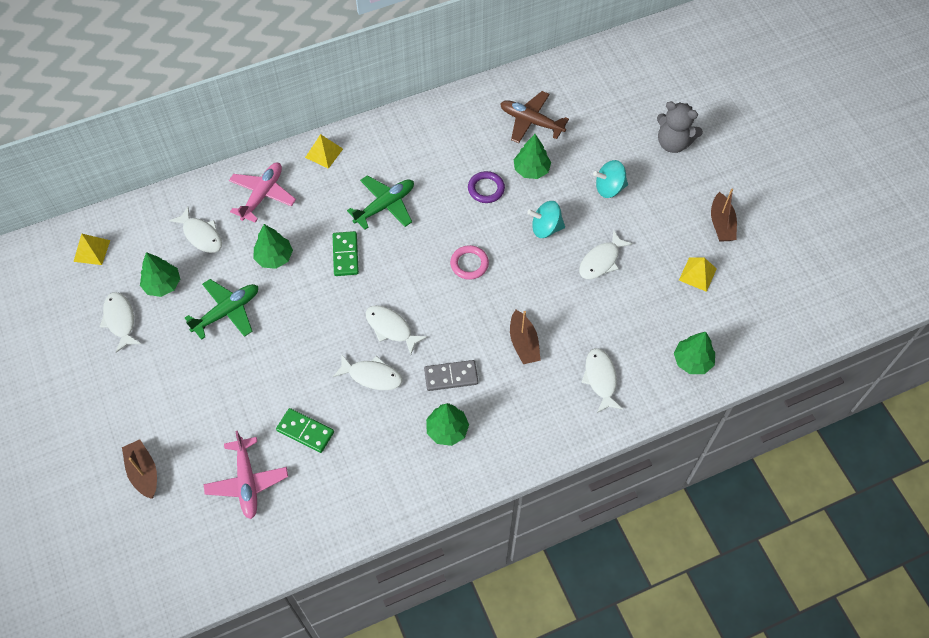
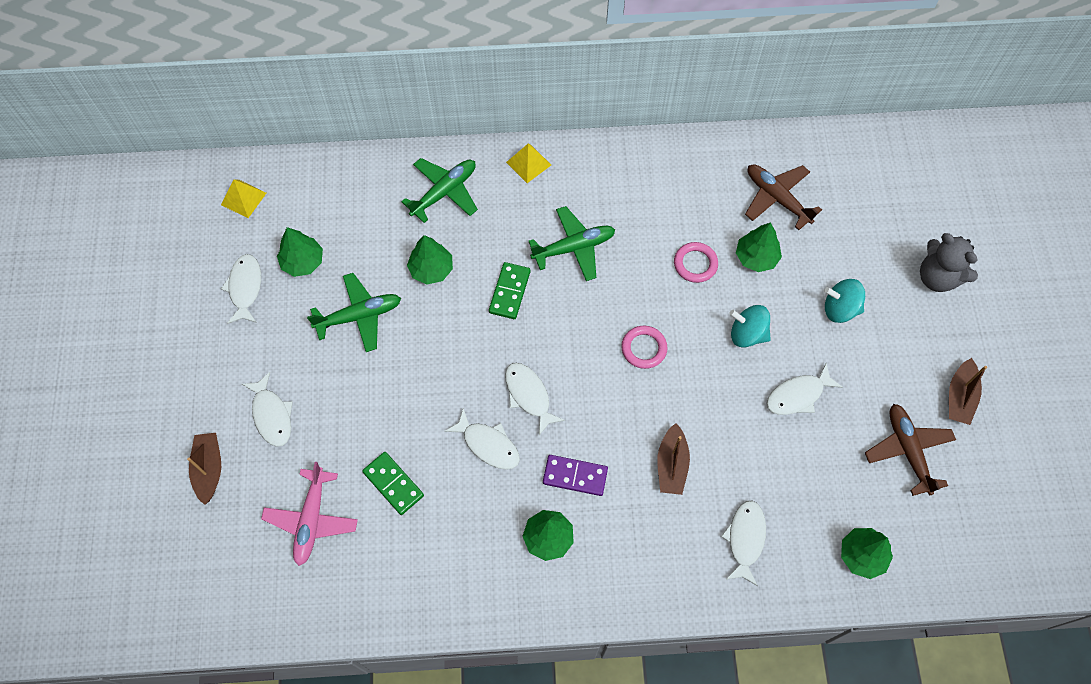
camera: 20 degrees right, 5 degrees up
white fish [169,207,222,253] -> white fish moved to [242,372,293,447]
pink plane [229,163,296,223] -> green plane [401,158,478,223]
grey domino [424,360,478,391] -> purple domino [543,455,608,496]
purple ring [468,171,505,203] -> pink ring [674,242,718,283]
yellow pyramid [679,257,717,292] -> brown plane [865,404,956,496]

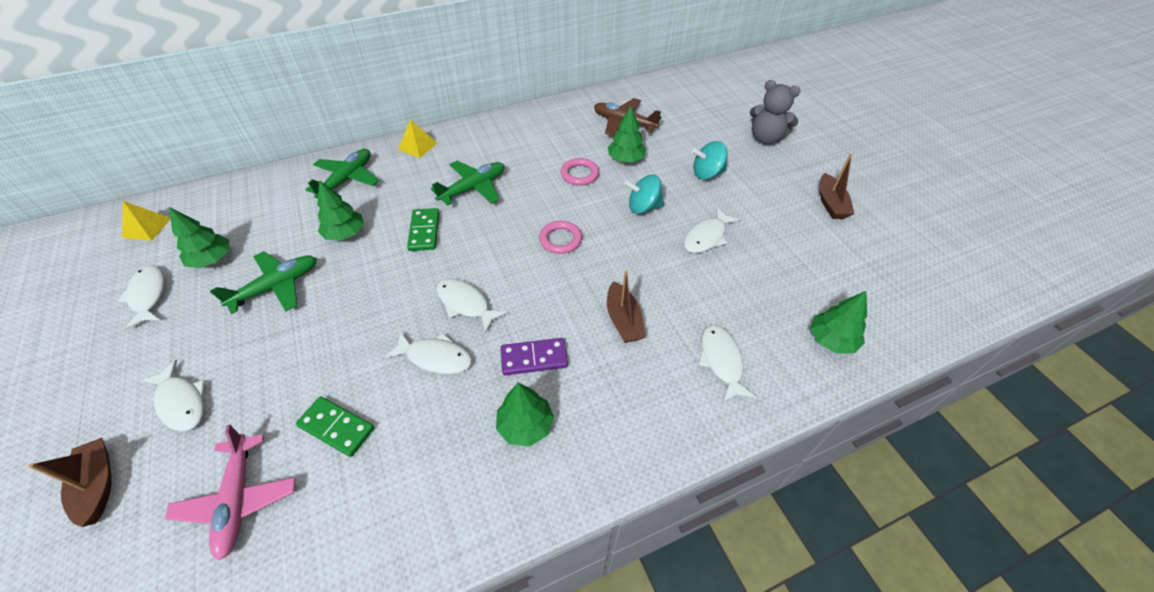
camera: 20 degrees left, 15 degrees down
brown plane [865,404,956,496] -> none

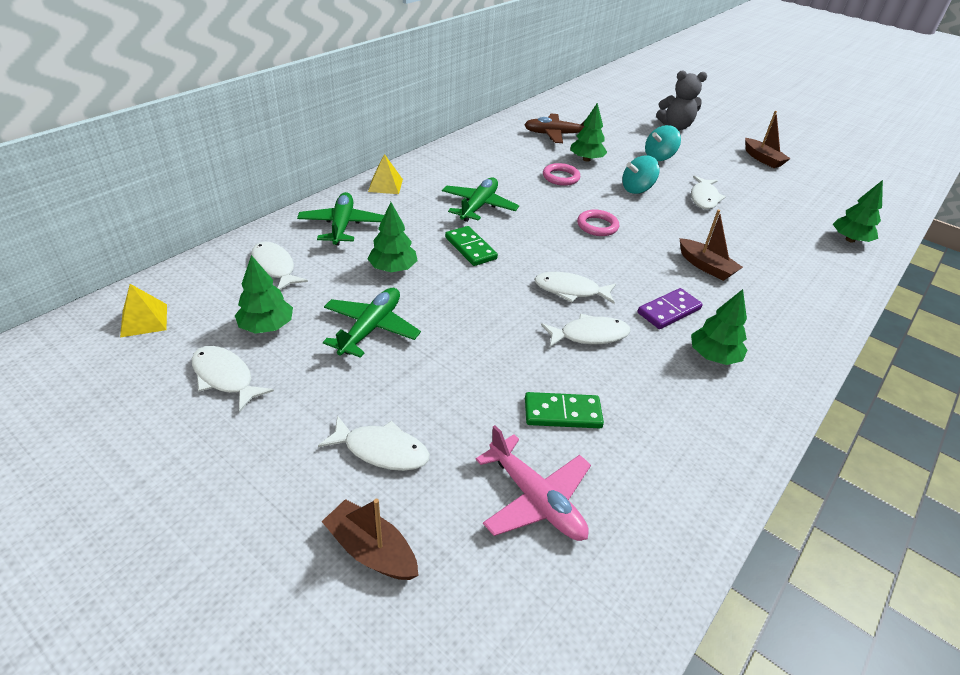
camera: 30 degrees left, 10 degrees down
white fish [698,324,756,403] -> white fish moved to [251,241,308,290]

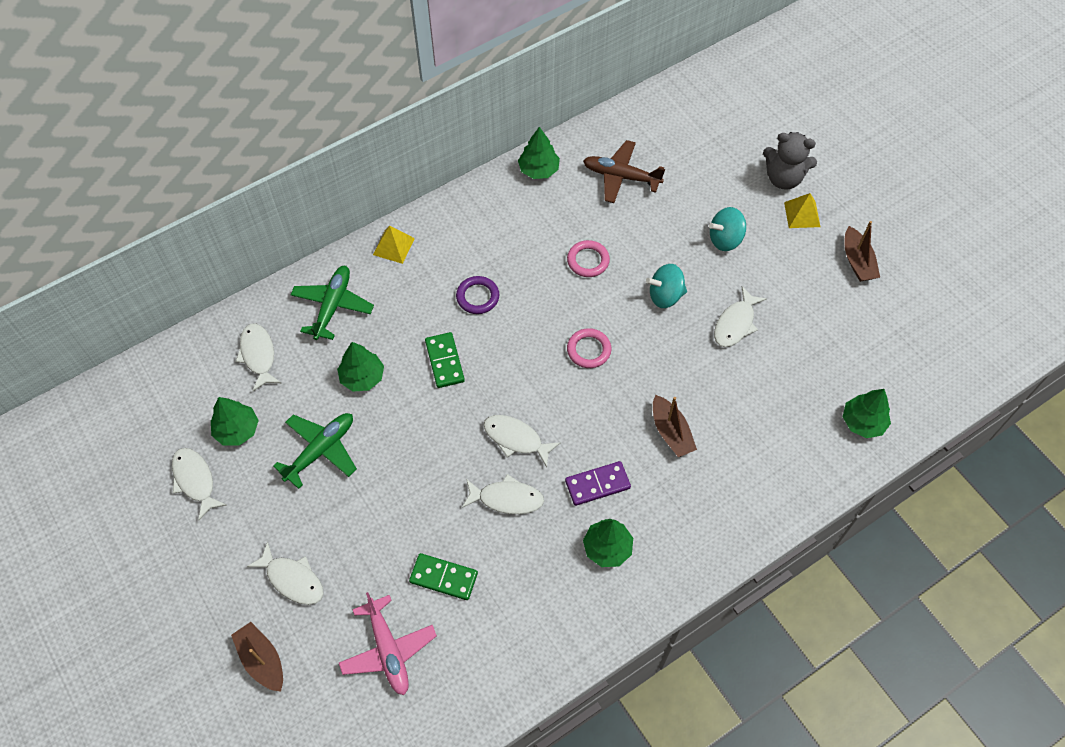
camera: 20 degrees right, 20 degrees up
yellow pyramid [120,284,167,338] -> yellow pyramid moved to [784,193,820,228]
green plane [442,177,519,222] -> purple ring [456,276,499,314]
green tree [570,103,607,162] -> green tree moved to [518,127,560,179]

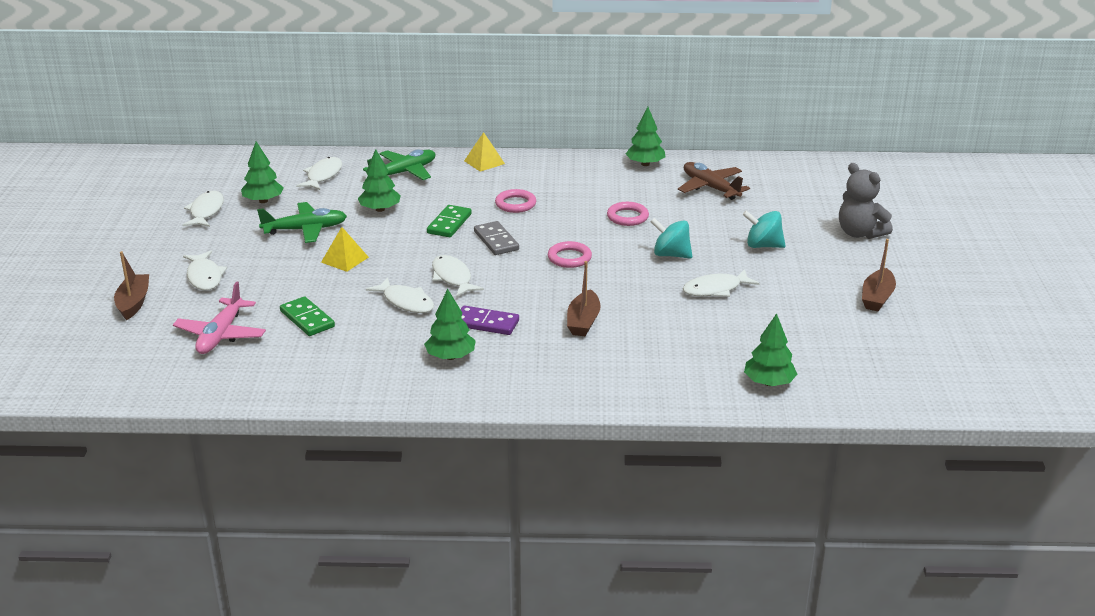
camera: 35 degrees right, 30 degrees down
purple ring [456,276,499,314] -> pink ring [495,189,536,213]
yellow pyramid [784,193,820,228] -> yellow pyramid moved to [321,227,369,272]
none -> grey domino [474,221,519,255]

